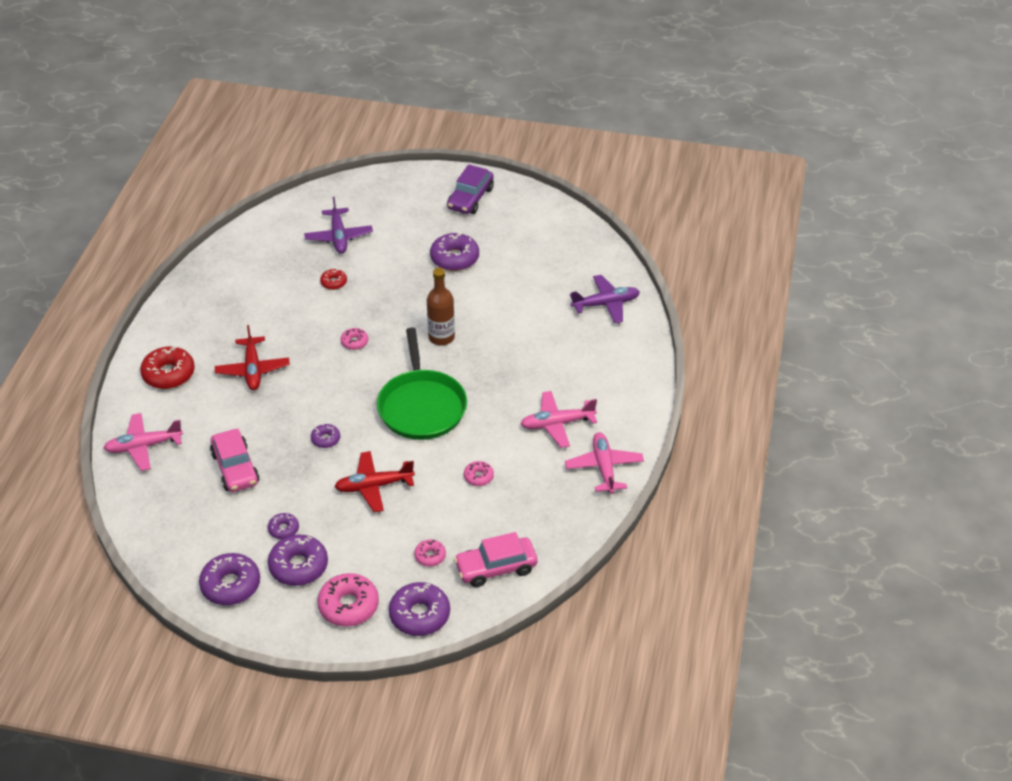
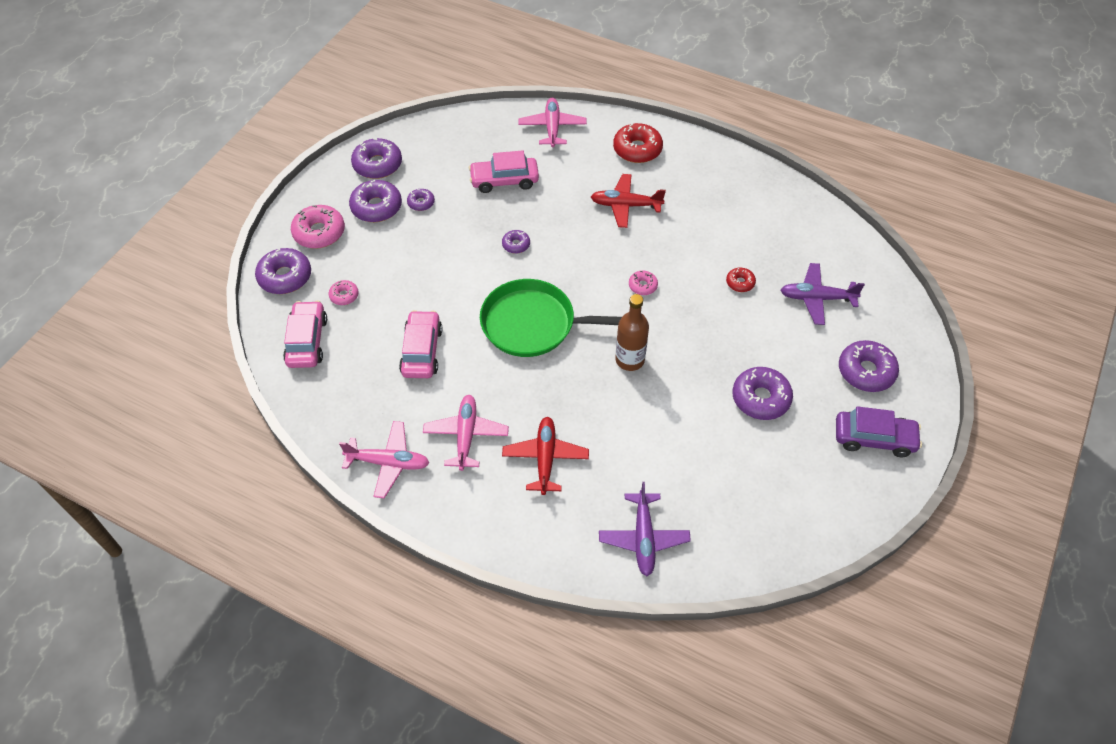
camera: 105 degrees right, 10 degrees up
red plane [335,451,415,512] -> red plane moved to [502,417,589,495]
purple car [447,164,494,214] -> purple car turned 150 degrees clockwise [836,406,922,457]
pink donut [464,461,494,486] -> pink car [399,310,442,378]
none -> purple donut [839,340,899,392]

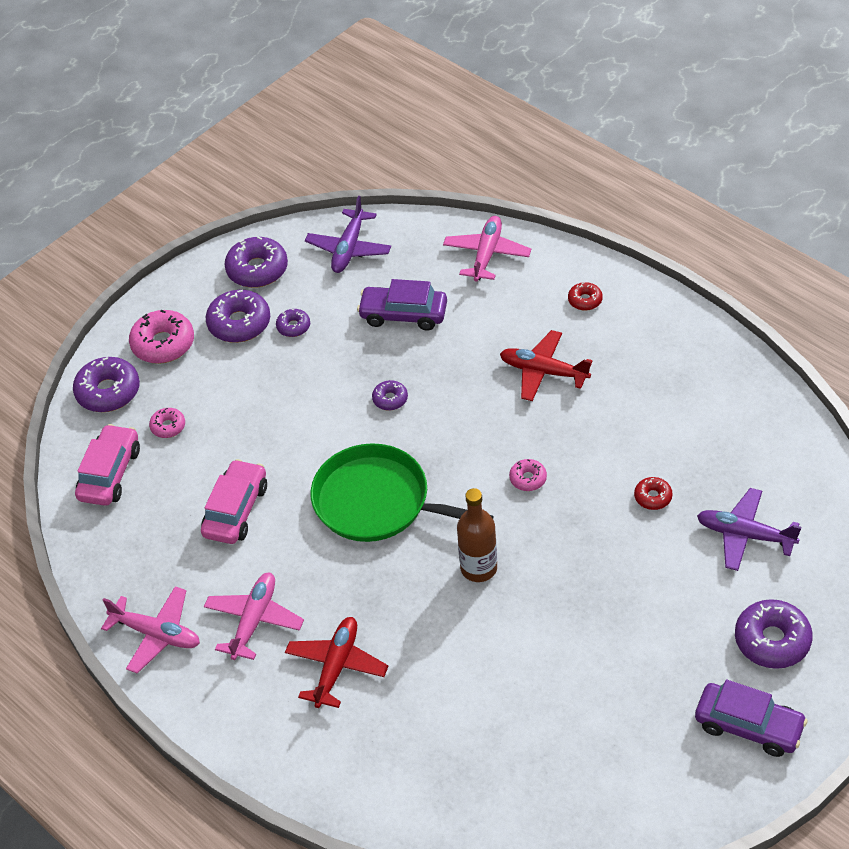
camera: 20 degrees right, 5 degrees down
pink car [469,151,539,193] -> purple car [357,279,447,331]
purple plane [599,482,691,576] -> purple plane moved to [305,196,391,273]
red donut [613,123,663,163] -> red donut [568,282,603,311], size x0.53
purple donut [732,367,793,420] -> none

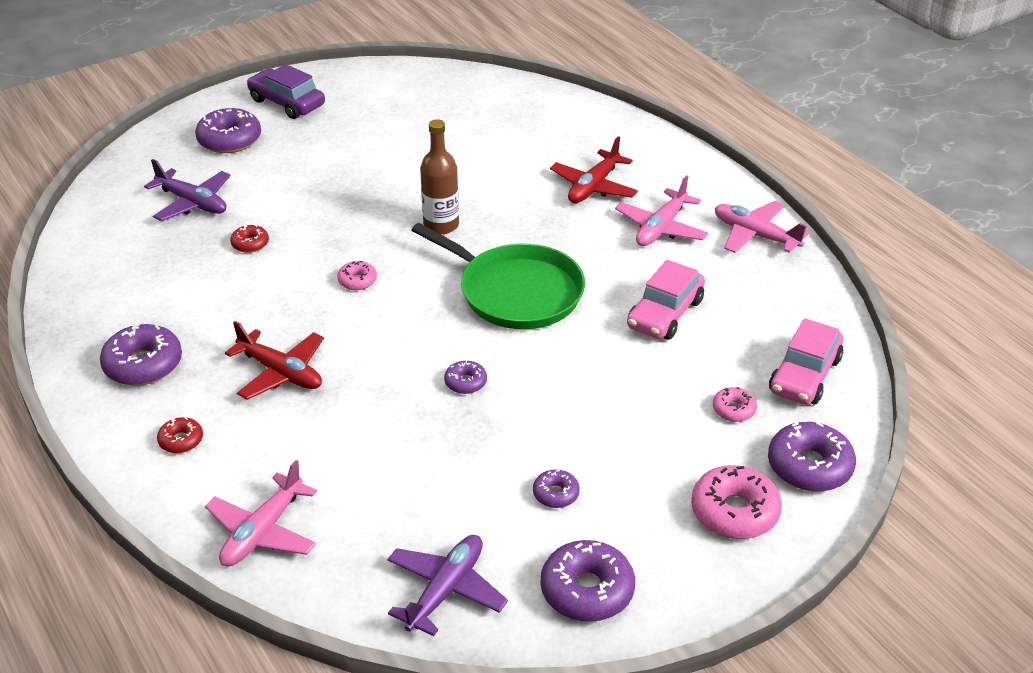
camera: 170 degrees left, 10 degrees down
purple donut [206,290,270,343] -> purple donut moved to [100,323,182,386]
purple car [357,279,447,331] -> none

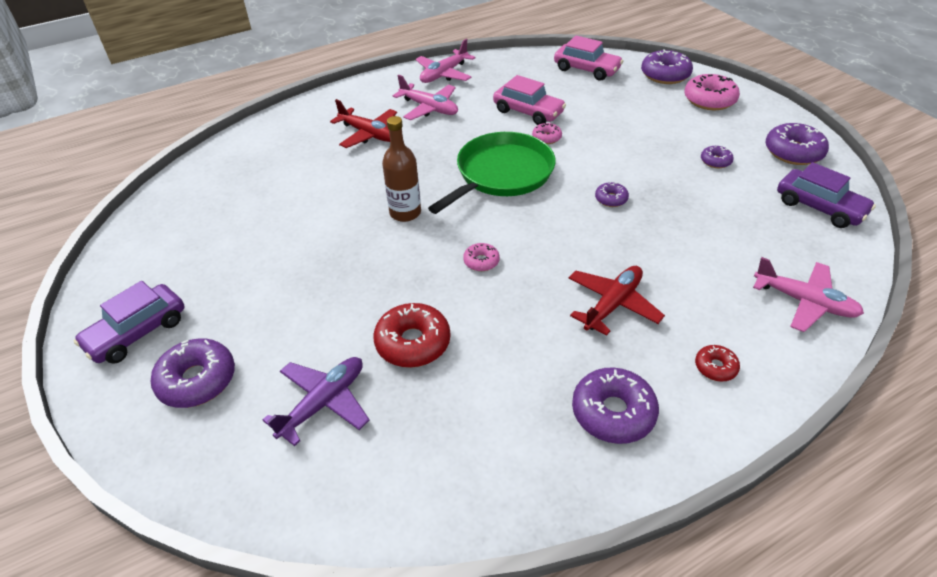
camera: 85 degrees left, 5 degrees up
red donut [230,225,269,253] -> red donut [373,303,451,368], size x1.88
purple plane [388,535,508,636] -> purple car [777,162,876,228]
pink donut [713,387,757,422] -> pink donut moved to [532,123,562,144]

